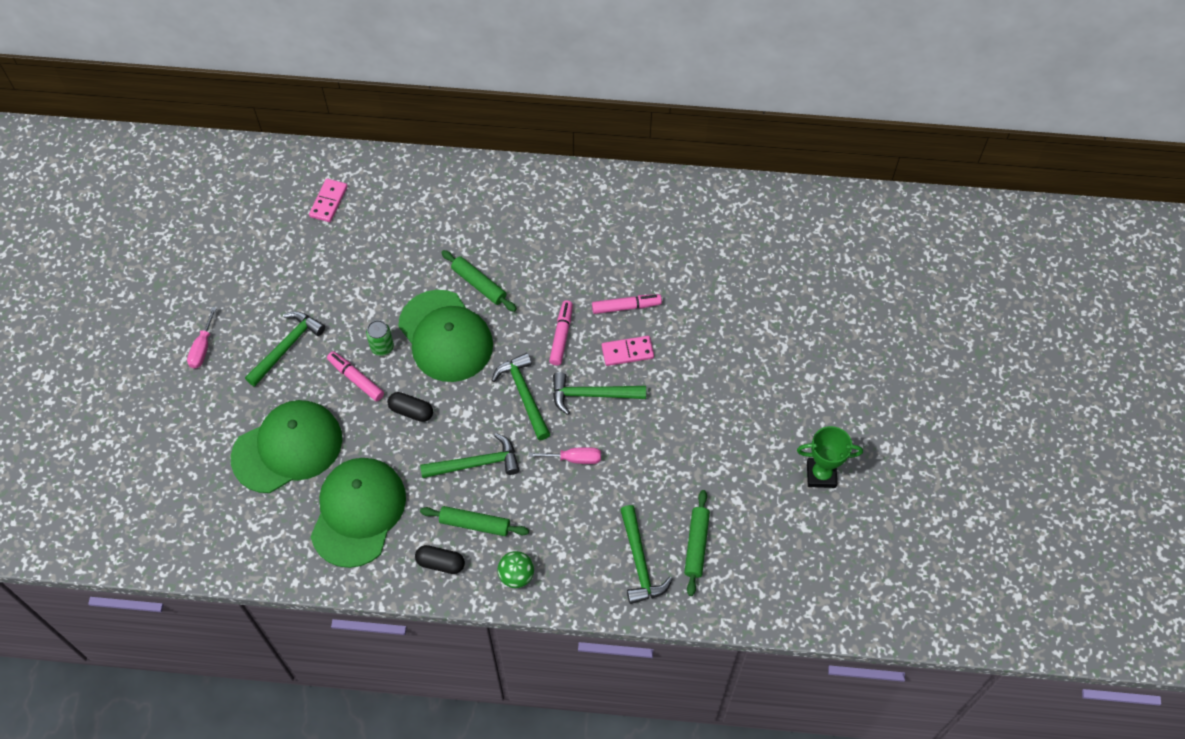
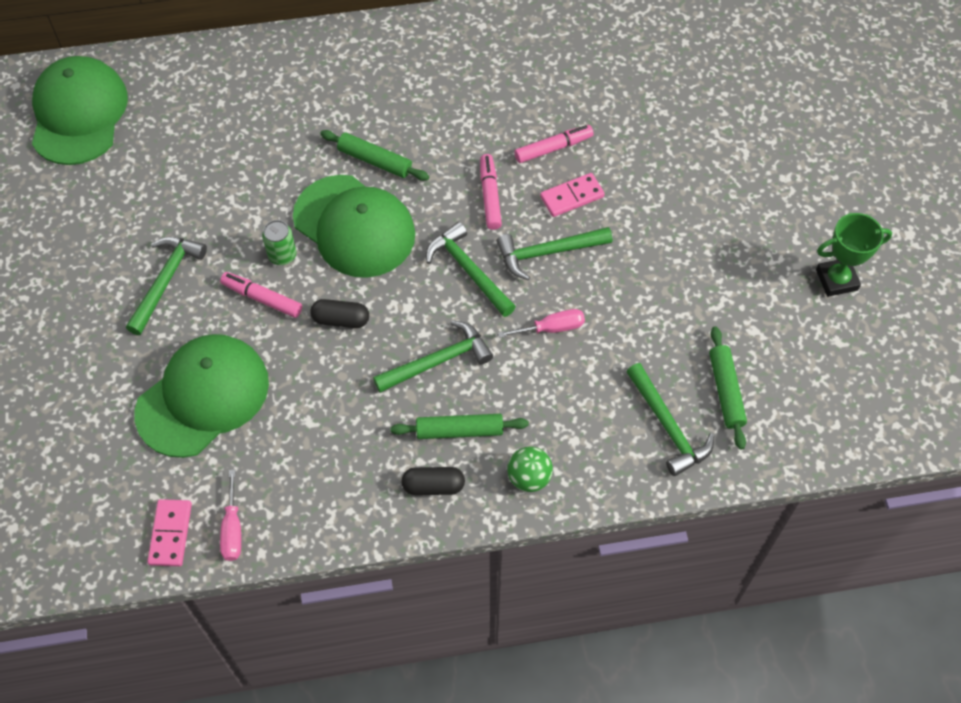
camera: 15 degrees left, 0 degrees up
pink screwdriver [187,307,217,369] -> pink screwdriver moved to [220,470,241,561]
pink domino [309,179,348,222] -> pink domino moved to [147,499,192,567]
green cap [310,458,406,568] -> green cap moved to [32,56,128,165]

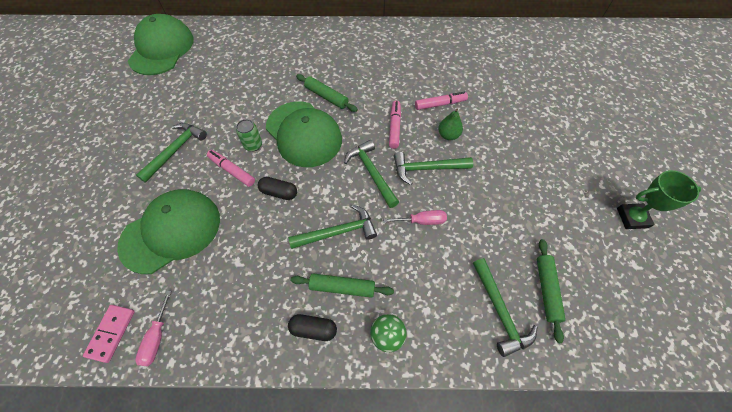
camera: 10 degrees right, 0 degrees up
pink domino [540,173,605,217] -> green pear [438,109,463,140]

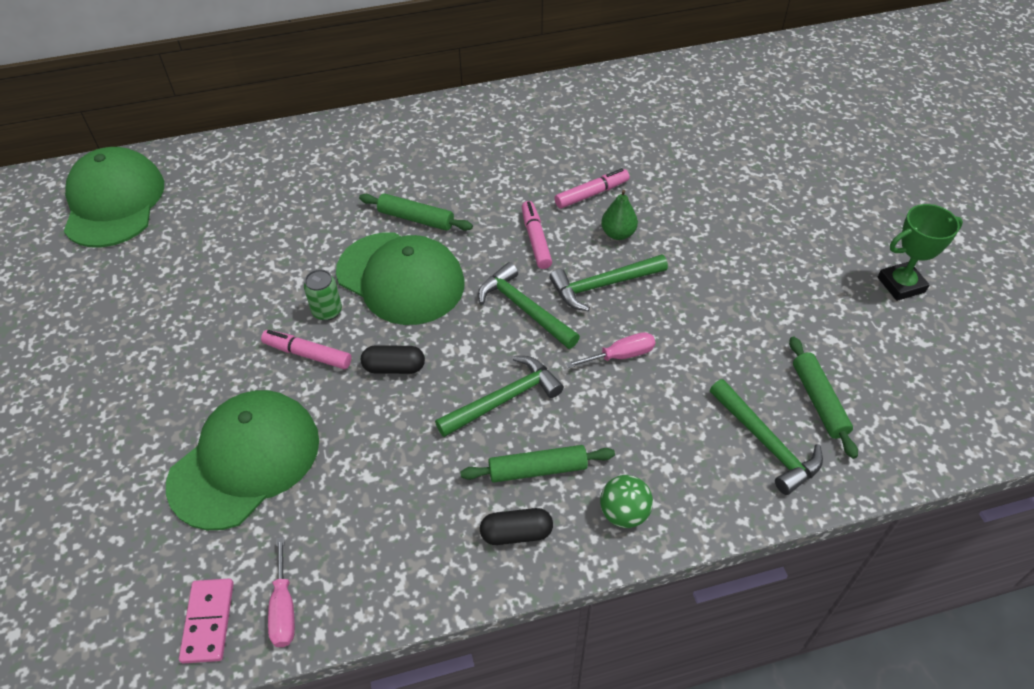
camera: 15 degrees left, 10 degrees down
green hammer [136,123,207,183] -> none

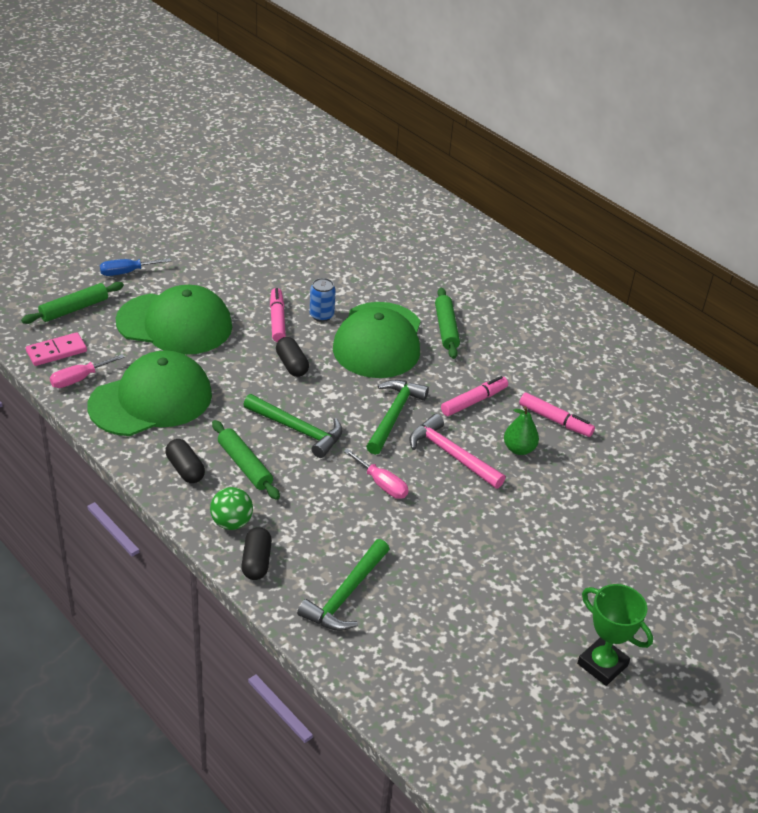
camera: 60 degrees right, 10 degrees down
green cap [64,147,164,247] -> green cap moved to [87,350,212,436]
green can [304,269,342,321] -> blue can [310,278,336,322]
green hammer [549,254,668,311] -> pink hammer [409,414,505,489]
green rolling pin [789,336,858,459] -> green rolling pin moved to [21,282,124,324]
none -> blue screwdriver [100,258,171,276]
none -> black capsule [241,527,272,580]

